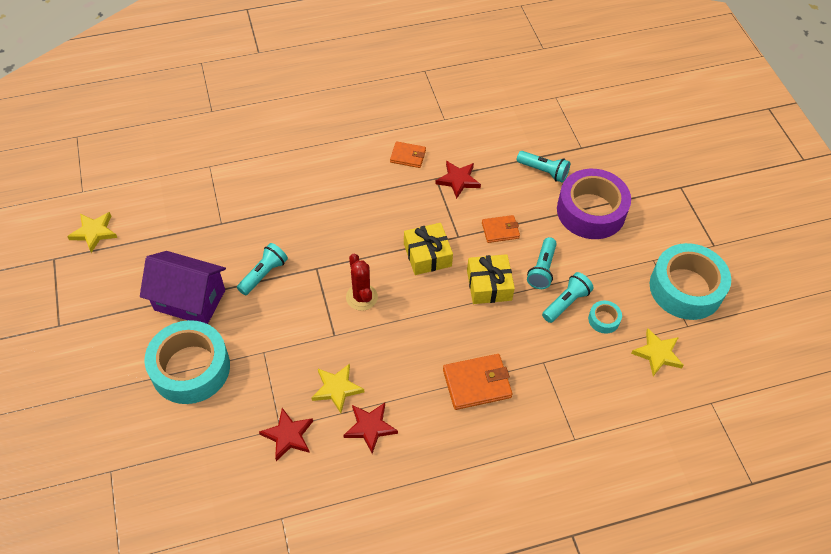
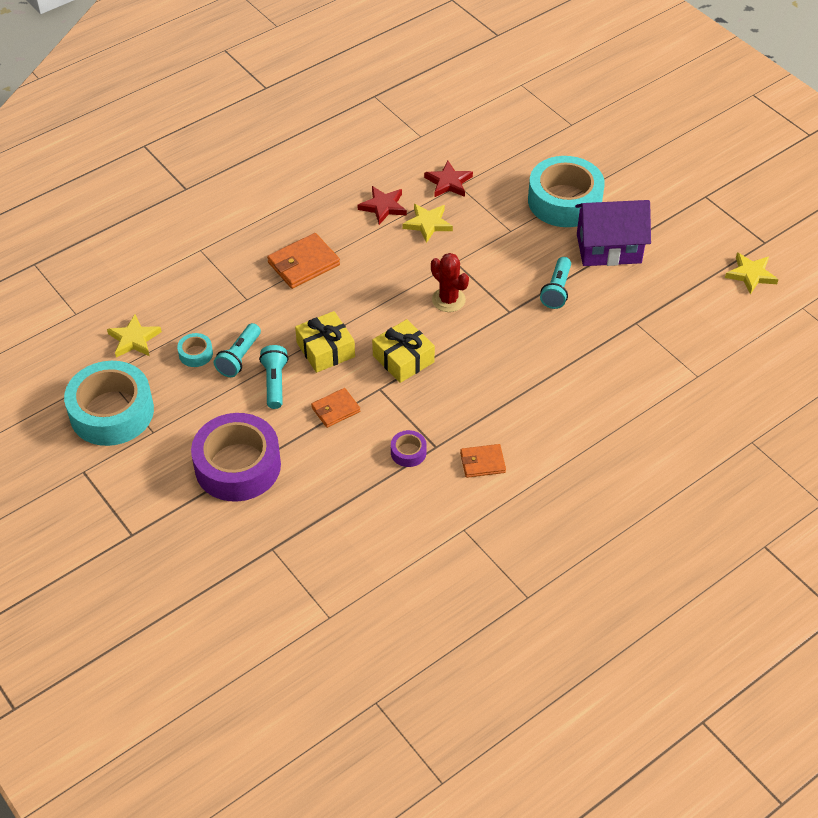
camera: 160 degrees right, 5 degrees down
red star [435,161,481,199] -> purple tape [391,430,427,467]
turquoise flashlight [517,151,570,183] -> none

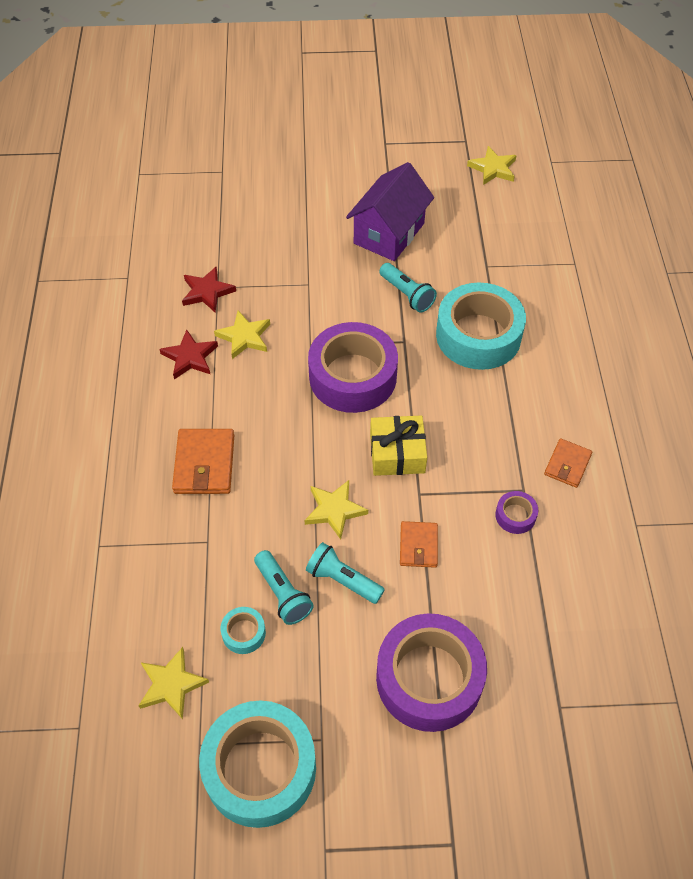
camera: 55 degrees left, 5 degrees up
yellow gift [295,311,355,373] -> yellow star [304,480,368,540]
red cactus [431,253,469,312] -> purple tape [308,322,398,413]
turquoise tape [528,156,605,227] -> turquoise tape moved to [436,282,526,370]

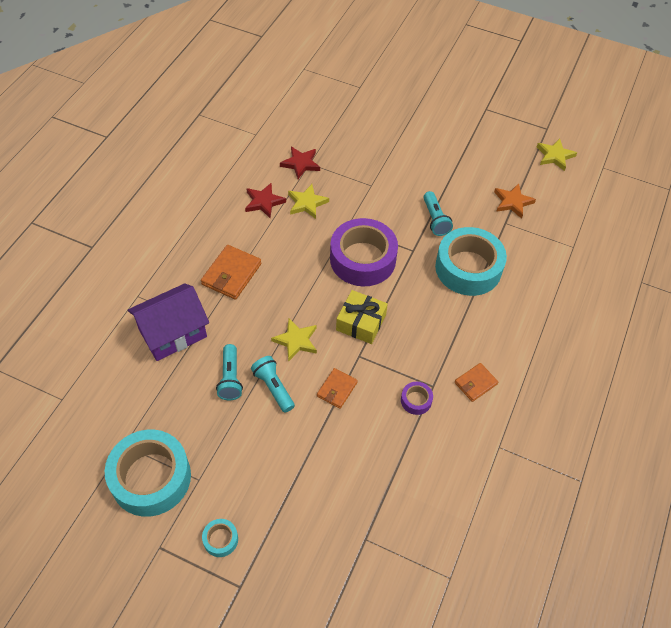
camera: 25 degrees right, 0 degrees up
yellow star [138,647,209,720] -> none
turquoise tape [221,607,266,654] -> turquoise tape moved to [202,519,238,557]
purple house [346,162,434,261] -> purple house moved to [128,283,209,361]
purple tape [376,613,487,732] -> none
none -> orange star [494,183,536,219]

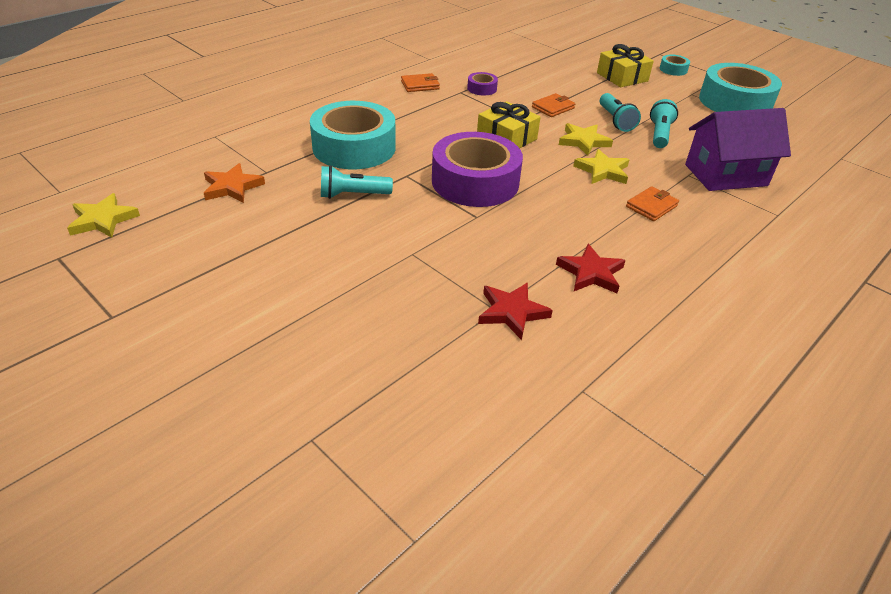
camera: 160 degrees left, 15 degrees down
orange wallet [201,245,261,300] -> orange wallet [626,186,679,221], size x0.63
yellow star [288,184,329,219] -> yellow star moved to [573,149,630,184]
turquoise flashlight [423,191,453,236] -> turquoise flashlight turned 105 degrees counterclockwise [321,165,393,199]
none -> yellow gift [597,44,654,87]

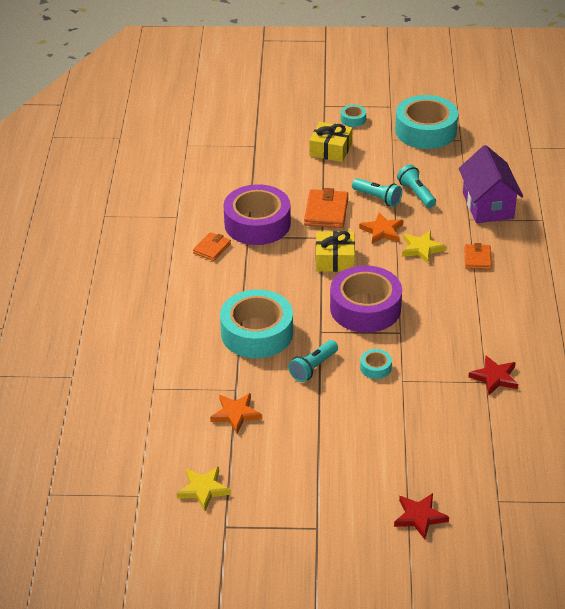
camera: 40 degrees left, 0 degrees up
purple tape [467,72,498,96] -> purple tape [223,184,291,245], size x2.38
orange wallet [532,93,575,117] -> orange wallet [304,188,348,228], size x1.59
red star [556,244,626,293] -> red star moved to [394,493,449,540]
yellow star [559,123,613,156] -> orange star [359,212,403,244]
purple house [685,108,791,191] -> purple house turned 45 degrees counterclockwise [459,145,523,223]
none -> turquoise tape [360,349,392,379]

